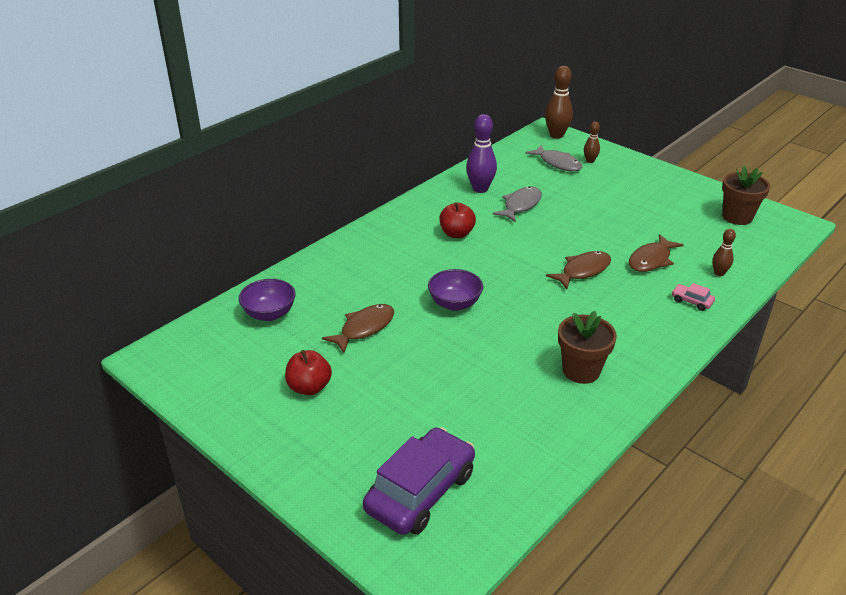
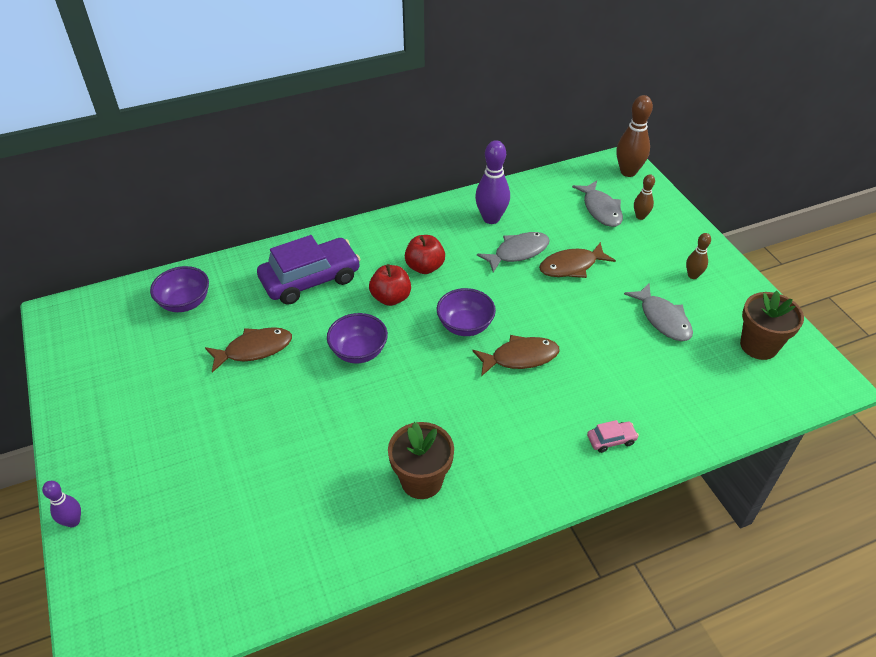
camera: 25 degrees right, 10 degrees up
red apple [285,350,332,395] -> red apple moved to [369,264,411,306]
purple car [363,427,475,535] -> purple car moved to [257,235,361,305]
brown fish [629,234,684,272] -> brown fish moved to [539,242,616,278]
pink car [672,283,715,311] -> pink car turned 105 degrees clockwise [587,420,639,453]
brown bowling pin [712,229,736,276] -> brown bowling pin moved to [686,233,711,279]
none -> purple bowling pin [42,481,81,527]
none -> purple bowl [437,288,496,336]
none -> grey fish [624,283,693,341]

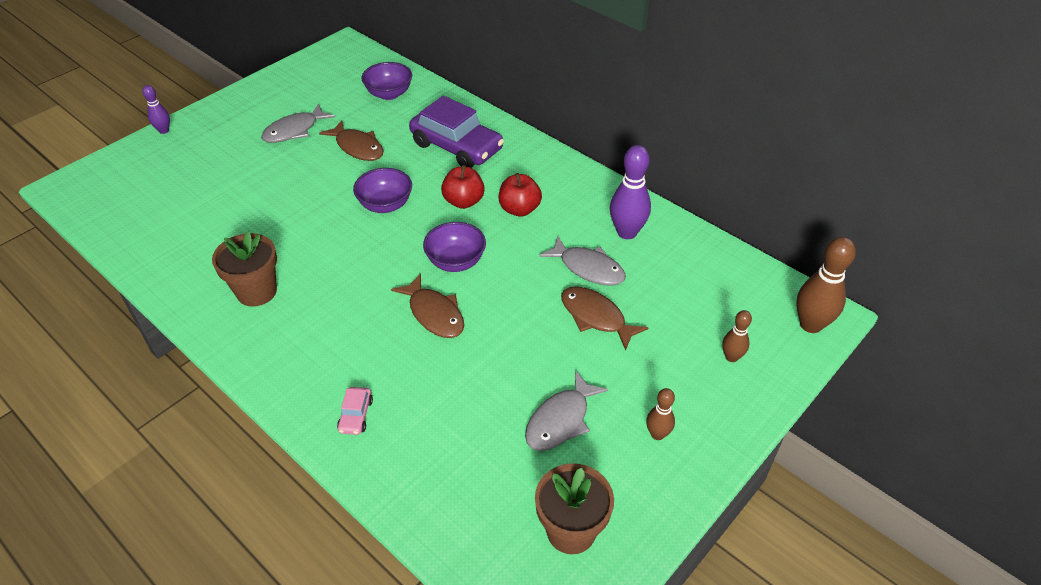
camera: 65 degrees right, 0 degrees up
grey fish [572,181,623,227] -> grey fish moved to [261,104,335,143]
pink car [587,420,639,453] -> pink car turned 45 degrees clockwise [337,387,373,435]

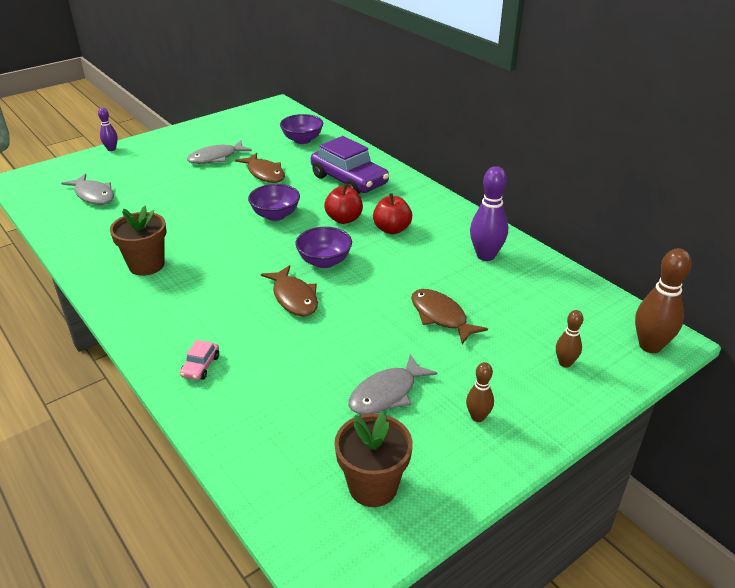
camera: 10 degrees right, 10 degrees down
grey fish [539,237,626,286] -> grey fish moved to [61,174,114,205]

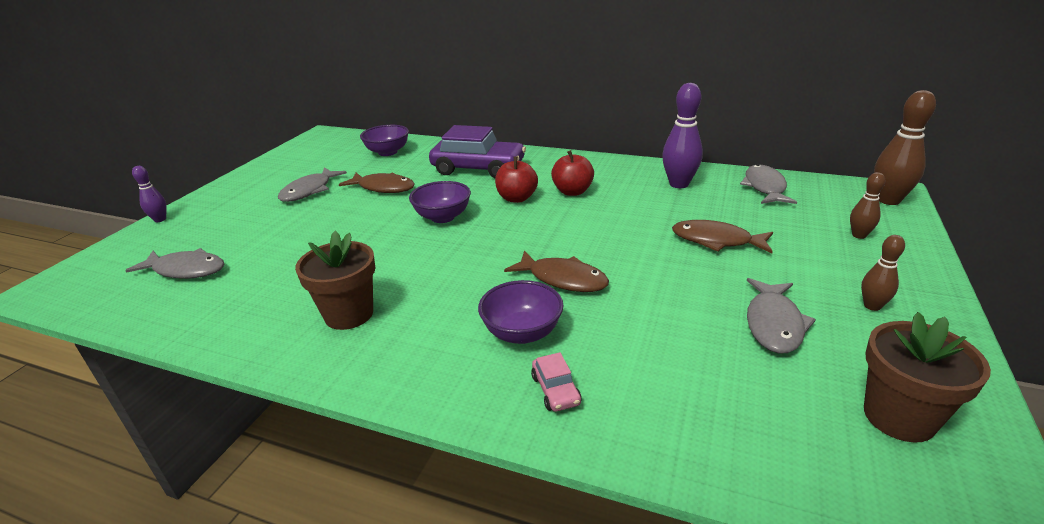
camera: 30 degrees left, 5 degrees down
purple bowl [295,227,352,268] -> purple bowl moved to [478,280,564,344]
none -> grey fish [740,164,797,204]

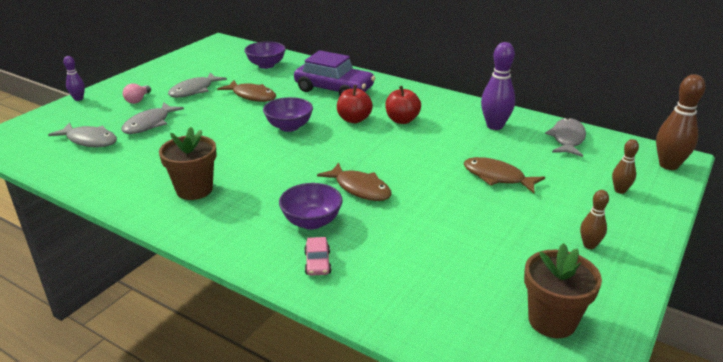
camera: 10 degrees right, 0 degrees up
grey fish [747,278,816,354] -> grey fish moved to [121,102,184,134]
none -> pink light bulb [123,84,151,104]

